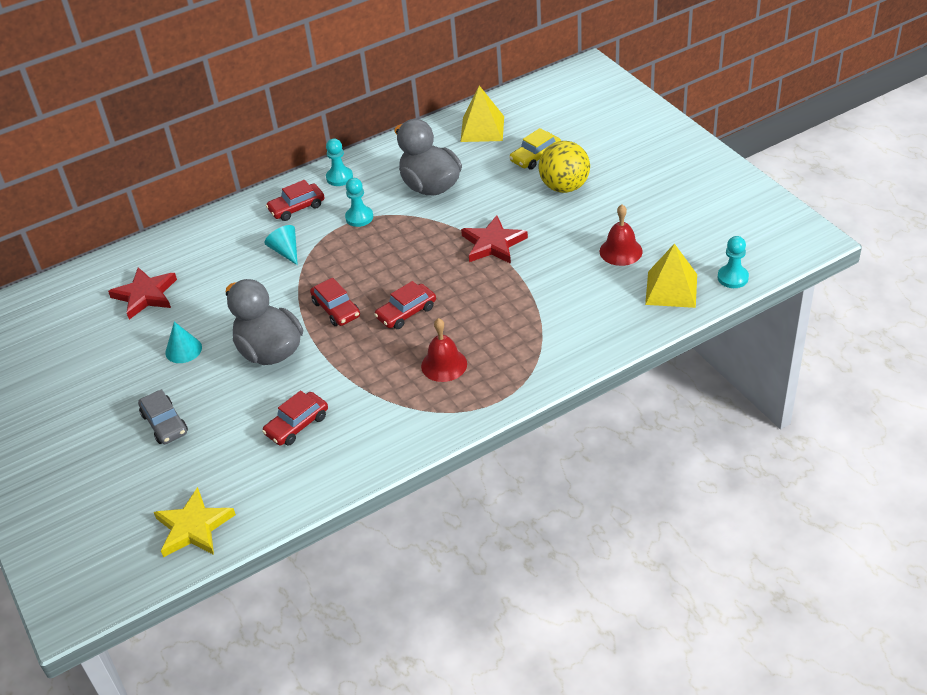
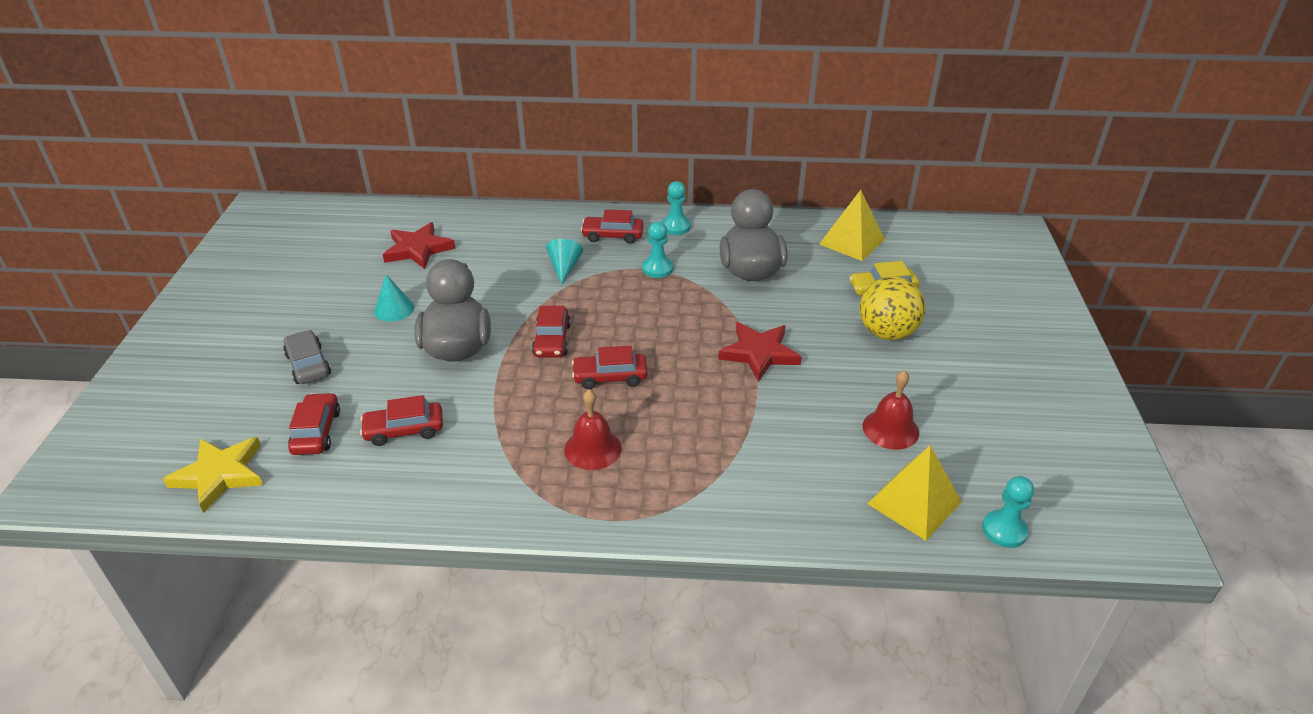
camera: 30 degrees right, 5 degrees down
grey car [138,389,188,444] -> grey car turned 150 degrees clockwise [283,330,331,384]
none -> red car [288,393,340,455]

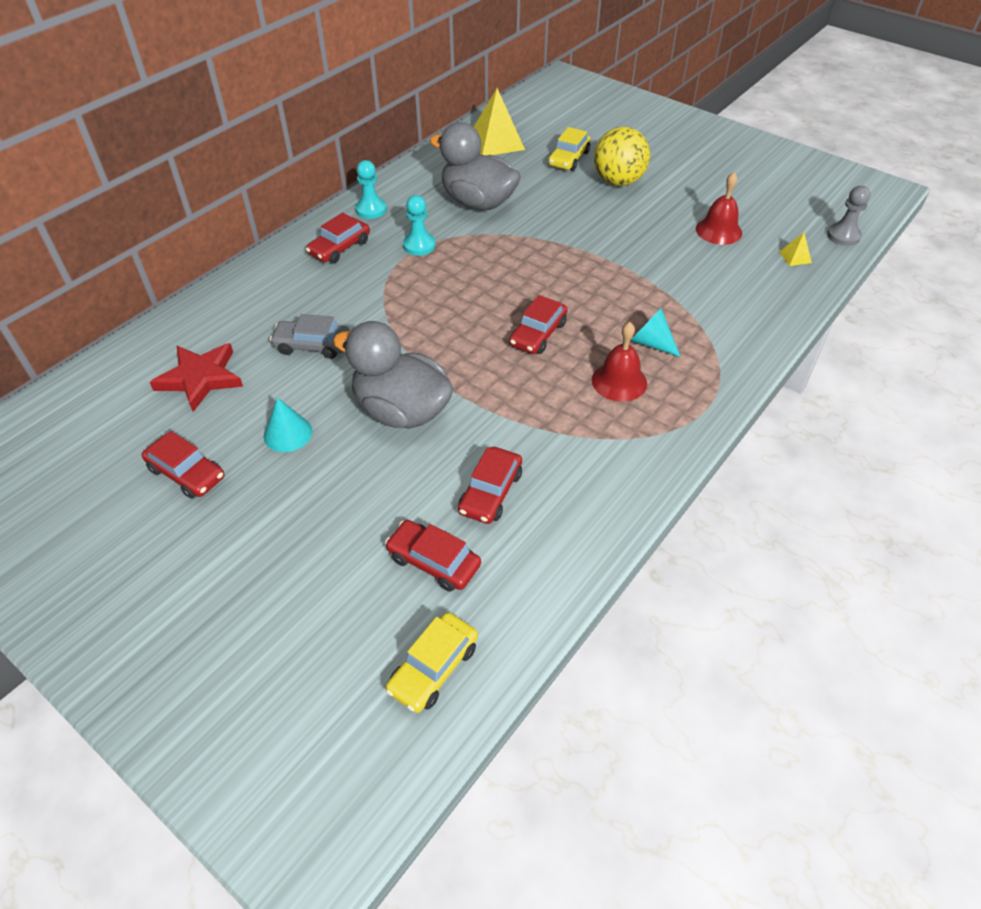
camera: 55 degrees left, 10 degrees up
yellow star [163,437,263,513] -> yellow car [386,612,478,713]
grey car [283,330,331,384] -> grey car moved to [270,314,350,359]
red car [532,306,571,357] -> red car moved to [142,431,224,499]
turquoise cone [546,239,583,284] -> turquoise cone moved to [630,308,681,357]
red star [718,322,802,382] -> none
yellow pyramid [867,445,961,541] -> yellow pyramid [779,233,812,266], size x0.46
turquoise pawn [982,476,1034,548] -> grey pawn [827,186,870,246]

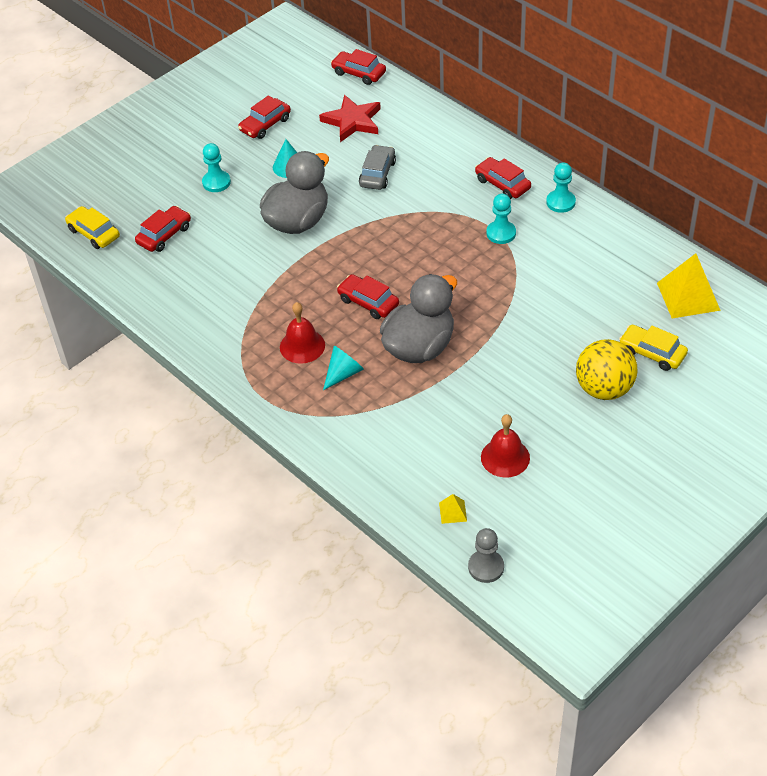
camera: 100 degrees right, 0 degrees up
grey duck [429,122,521,210] -> grey duck moved to [380,274,457,363]
red car [458,447,522,524] -> red car moved to [331,49,386,85]
none -> turquoise pawn [202,143,231,192]

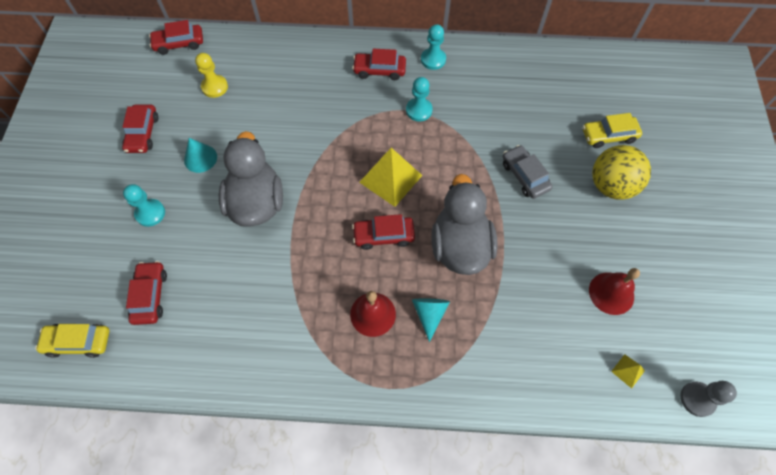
camera: 45 degrees left, 15 degrees up
red star [319,95,381,142] -> yellow pawn [195,53,228,98]
grey car [359,145,396,190] -> grey car moved to [502,145,552,199]
yellow pyramid [657,253,721,319] -> yellow pyramid moved to [359,148,423,207]

